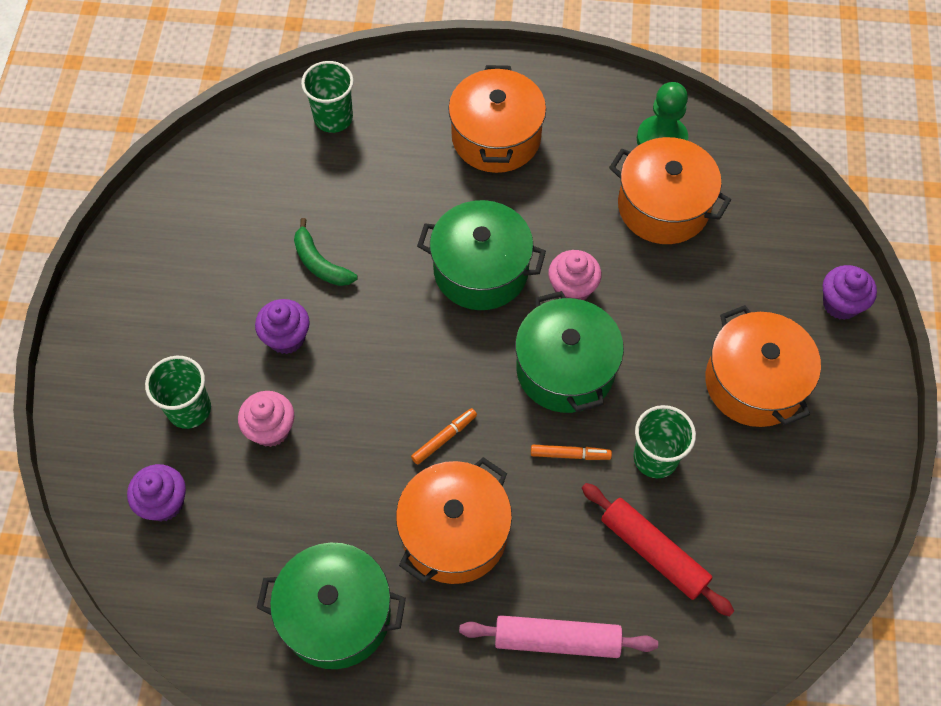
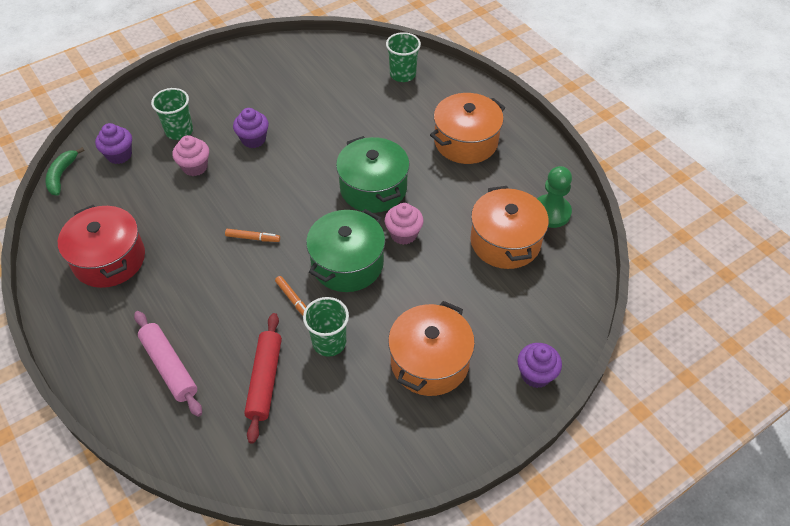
camera: 50 degrees right, 10 degrees down
green pot [257,543,406,669] -> red pot [58,205,145,288]
green banana [294,218,357,286] -> green banana moved to [46,147,84,196]
orange pot [396,457,512,584] -> none

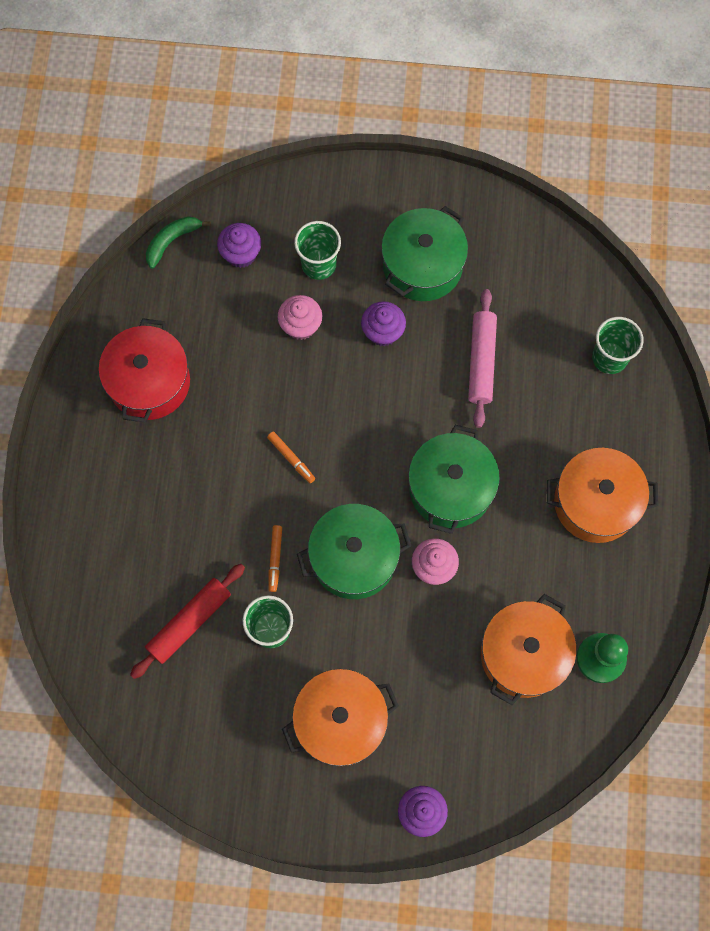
camera: 40 degrees right, 20 degrees up
pink rolling pin [134,311,202,417] -> pink rolling pin moved to [468,289,497,428]
none -> green pot [381,206,468,301]

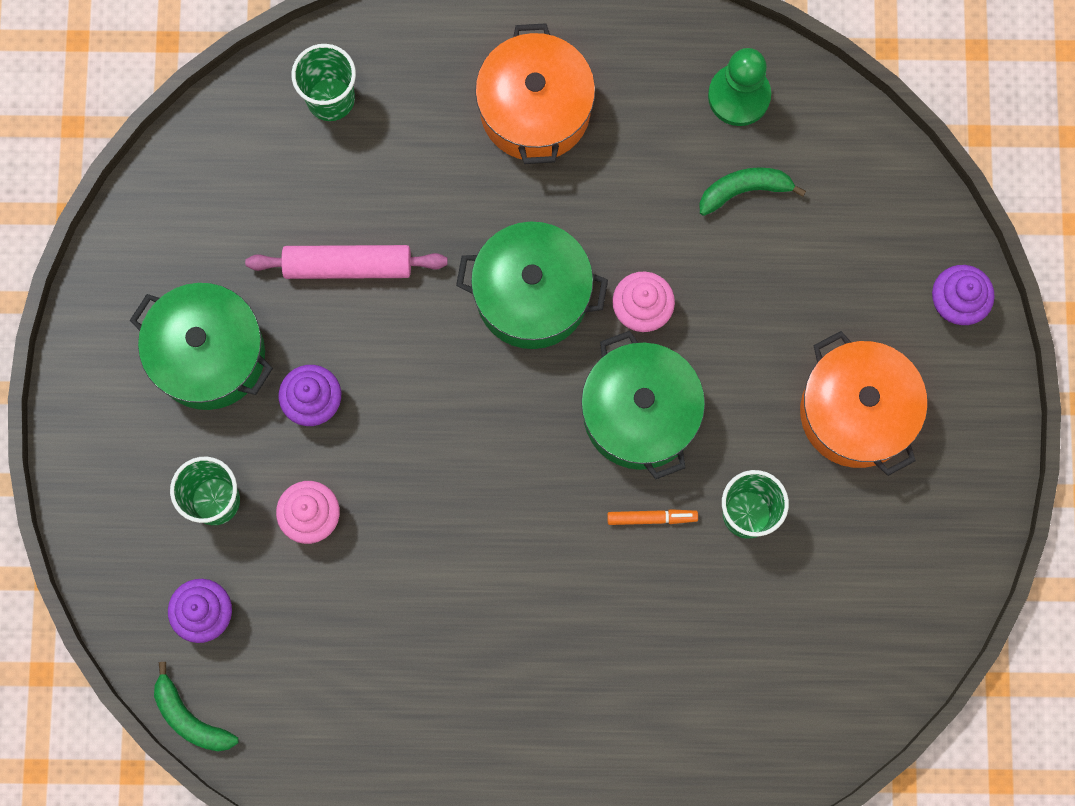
camera: 95 degrees left, 5 degrees up
red pot [99,318,190,423] -> none
red rolling pin [130,564,245,679] -> none
orange marker [267,431,315,483] -> none
orange pot [481,594,577,705] -> green banana [699,167,806,216]

